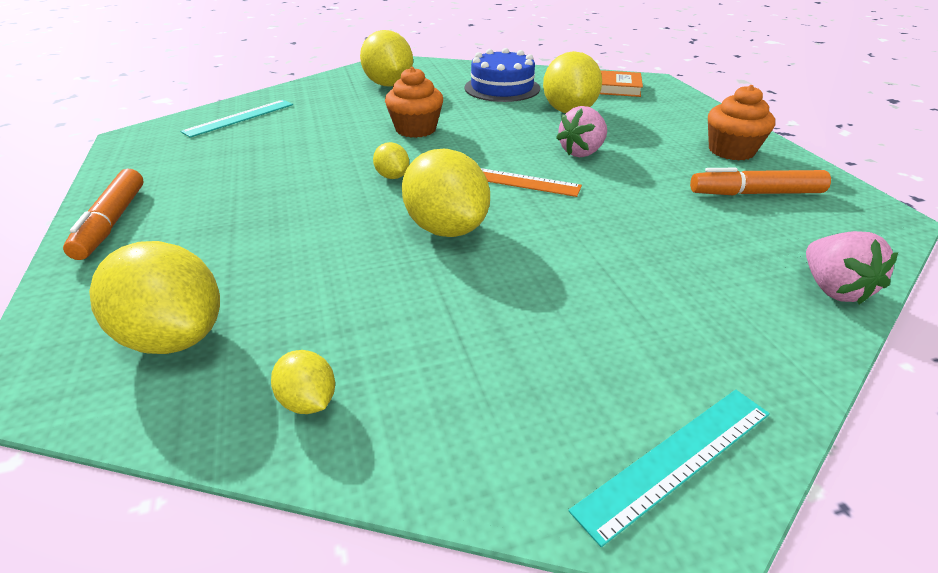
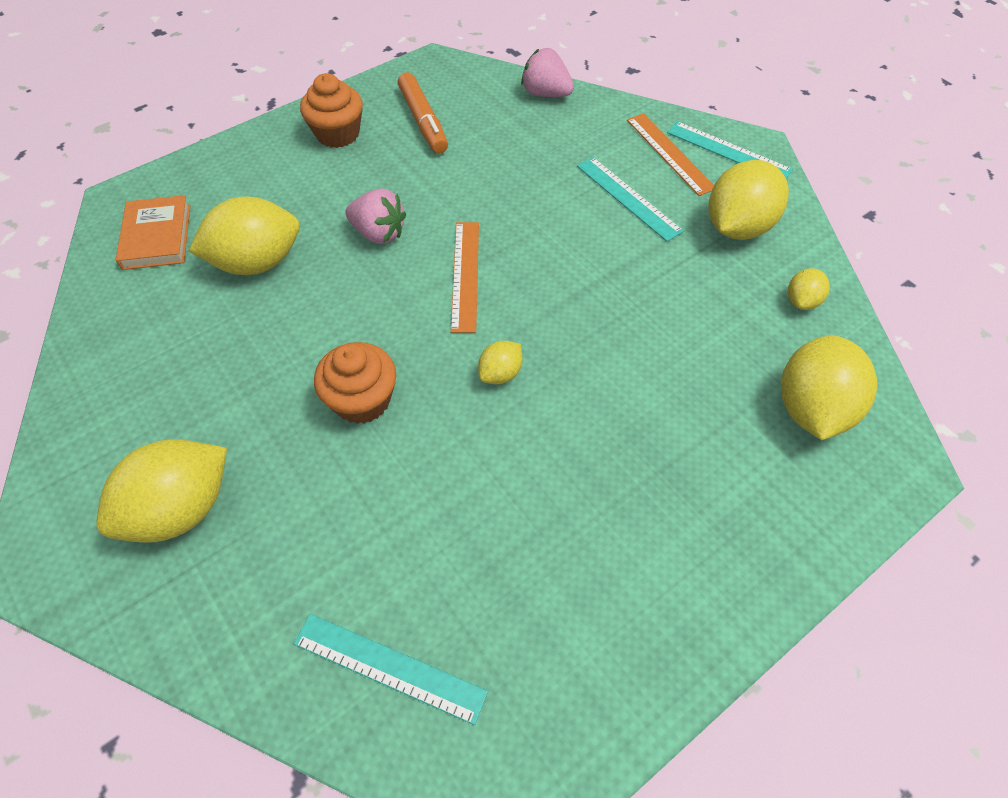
camera: 110 degrees left, 20 degrees up
orange marker [63,169,144,260] -> none
yellow lemon [402,149,490,237] -> yellow lemon moved to [709,160,789,240]
blue cake [464,48,540,102] -> none
pink strawberry [806,231,898,304] -> pink strawberry turned 120 degrees counterclockwise [521,48,574,97]
none -> turquoise ruler [577,157,684,242]
none -> orange ruler [627,113,714,196]

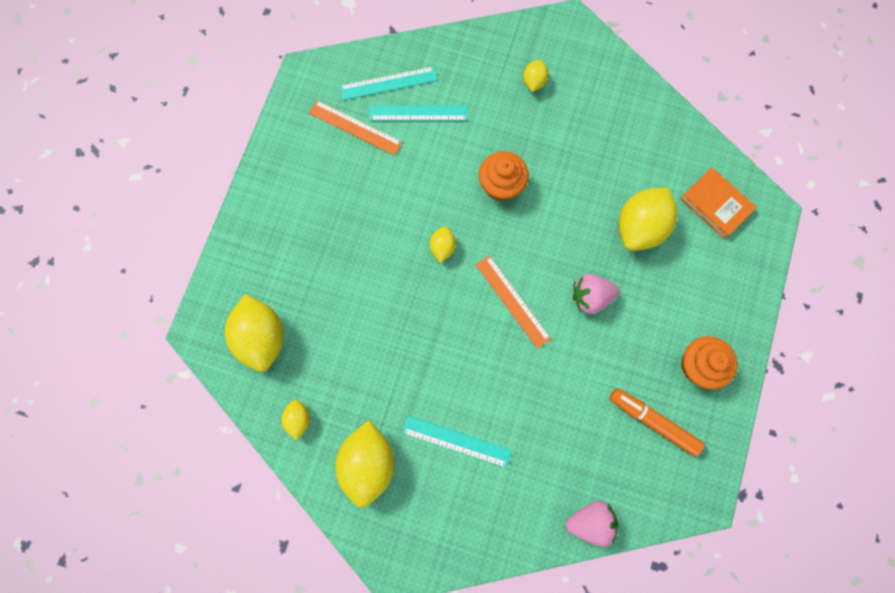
camera: 145 degrees right, 20 degrees up
yellow lemon [96,439,227,543] -> yellow lemon [523,60,548,92], size x0.49
orange ruler [627,113,714,196] -> orange ruler moved to [309,100,402,156]
turquoise ruler [667,121,793,179] -> turquoise ruler moved to [369,105,467,121]

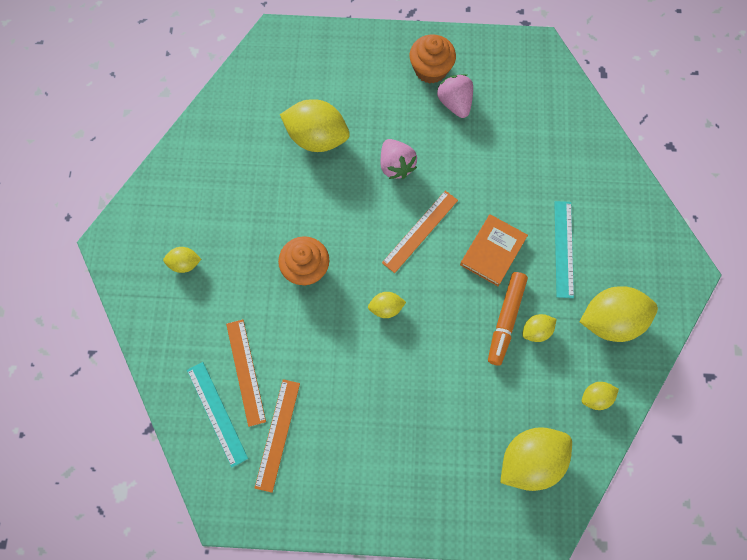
camera: 105 degrees left, 5 degrees down
turquoise ruler [369,105,467,121] -> orange ruler [226,319,266,427]
pink strawberry [566,501,618,547] -> pink strawberry moved to [437,74,473,118]
orange marker [610,388,704,457] -> orange marker moved to [488,272,528,366]
orange book [680,167,757,239] -> orange book moved to [460,214,528,286]
none -> yellow lemon [522,314,557,342]

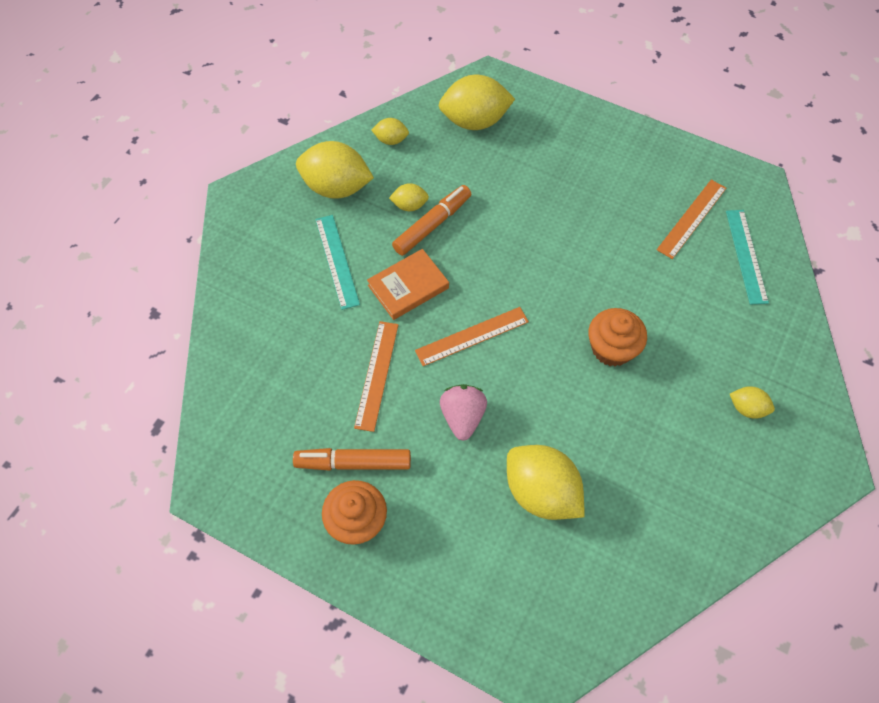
camera: 155 degrees left, 10 degrees down
orange ruler [226,319,266,427] -> orange ruler moved to [354,321,398,432]
yellow lemon [368,292,406,318] -> none
pink strawberry [437,74,473,118] -> orange marker [293,448,411,471]
turquoise ruler [554,201,574,298] -> turquoise ruler turned 45 degrees counterclockwise [315,215,360,310]

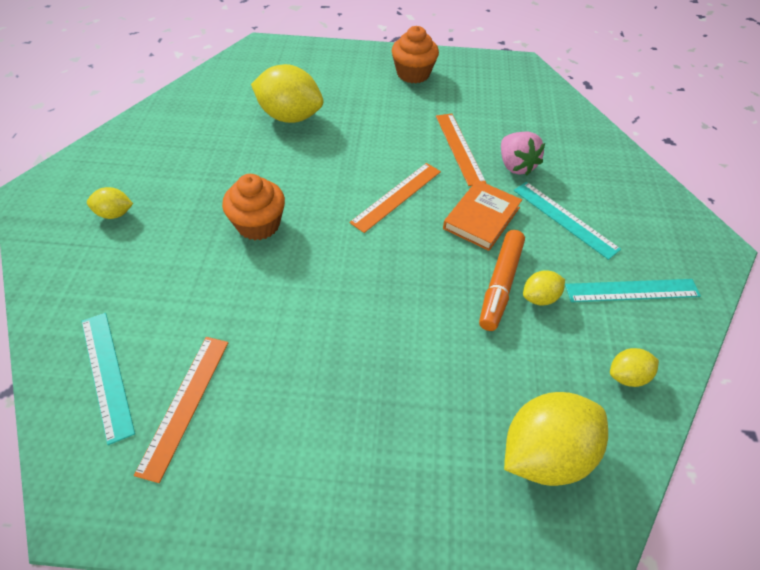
camera: 155 degrees right, 10 degrees down
orange marker [293,448,411,471] -> none
yellow lemon [296,141,374,199] -> turquoise ruler [565,279,701,302]
pink strawberry [440,384,487,441] -> pink strawberry moved to [501,132,545,175]

